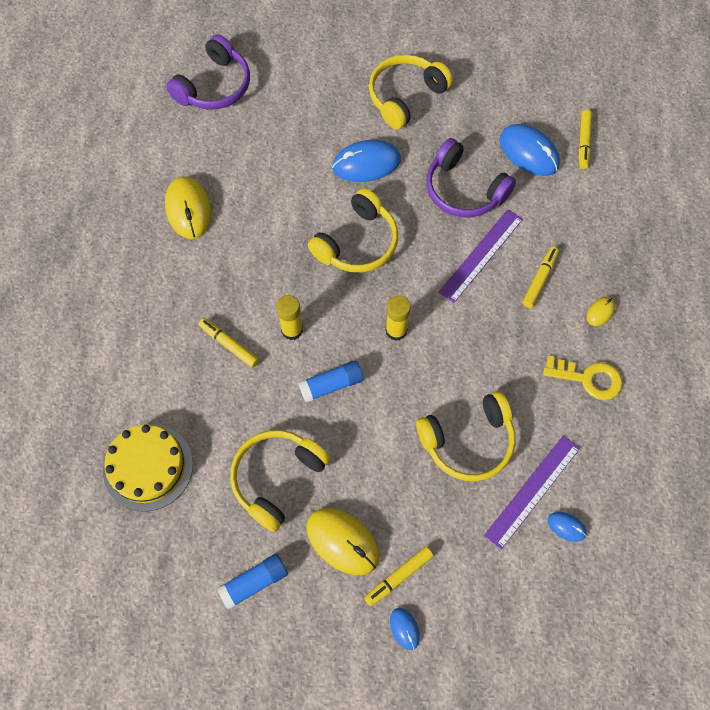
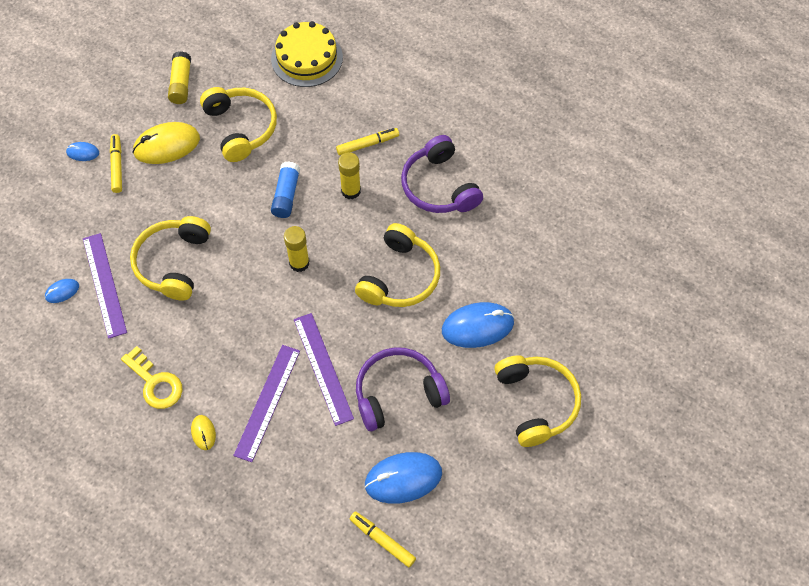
camera: 120 degrees right, 5 degrees down
yellow mouse [165,176,211,239] -> none
purple headphones [166,34,250,110] -> purple headphones moved to [401,135,483,213]
blue glue stick [217,553,288,610] -> yellow glue stick [168,51,191,104]
yellow headphones [308,188,398,273] -> yellow headphones turned 135 degrees counterclockwise [355,223,440,307]
blue mouse [332,140,401,182] -> blue mouse turned 60 degrees clockwise [442,302,514,348]
yellow marker [523,247,559,308] -> purple ruler [233,345,300,462]
yellow key [543,356,622,400] -> yellow key turned 90 degrees counterclockwise [121,346,183,409]

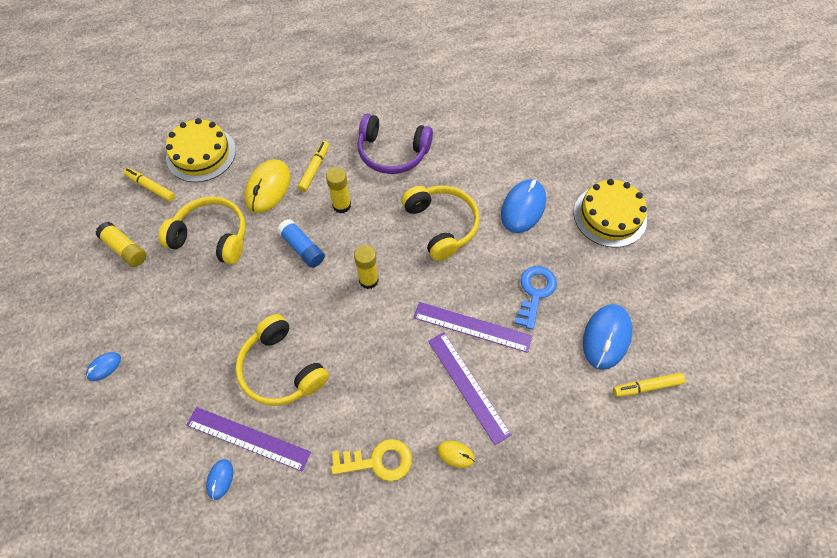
camera: 50 degrees left, 0 degrees up
yellow marker [110,134,122,193] -> yellow marker moved to [123,168,175,202]
yellow mouse [132,122,200,164] -> yellow mouse moved to [244,159,290,213]
purple headphones [356,347,450,431] -> blue key [514,266,557,330]
yellow headphones [495,355,581,447] -> yellow cake [574,179,647,248]

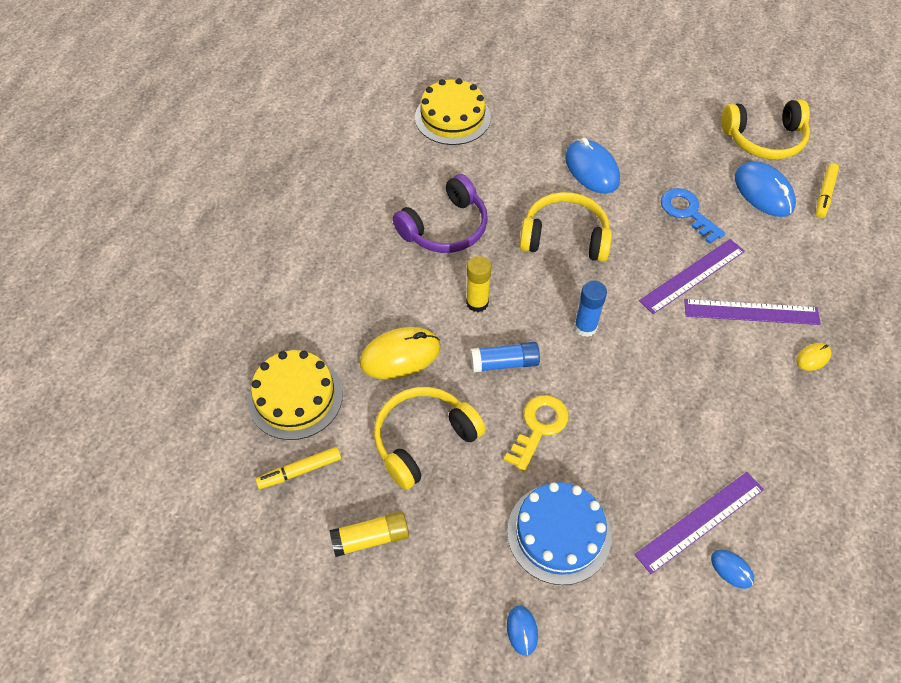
camera: 55 degrees left, 5 degrees down
yellow headphones [235,314,329,406] -> yellow headphones moved to [721,100,810,160]
yellow mouse [244,159,290,213] -> yellow mouse turned 75 degrees counterclockwise [360,327,440,379]
yellow marker [298,141,329,192] -> none
yellow key [331,439,412,481] -> yellow key moved to [504,395,569,472]
yellow glue stick [354,245,379,289] -> blue glue stick [574,281,607,337]
yellow cake [574,179,647,248] -> yellow cake moved to [415,78,491,145]
none -> blue cake [507,482,612,585]

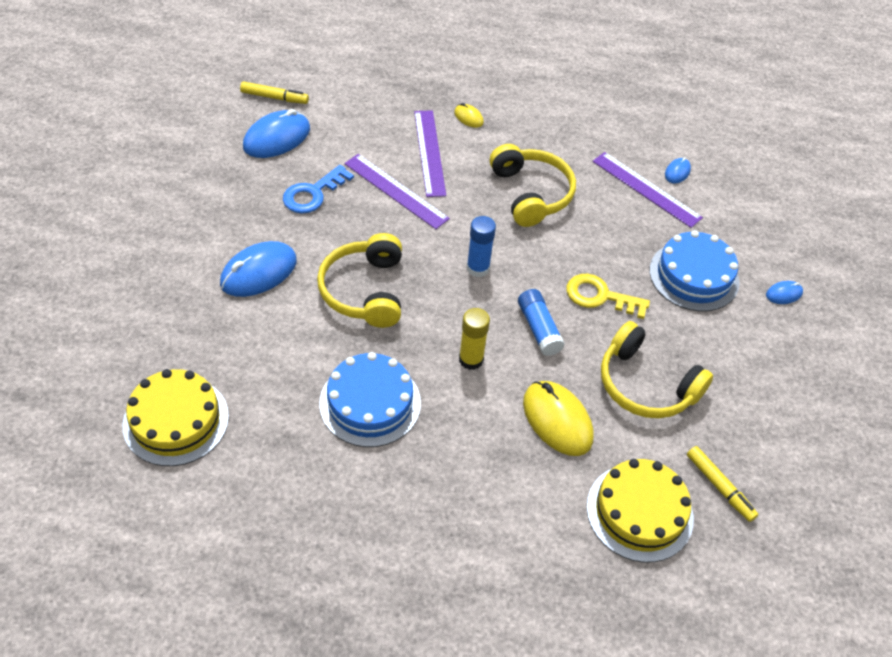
camera: 105 degrees left, 5 degrees down
yellow glue stick [330,511,409,557] -> none
purple headphones [393,174,488,253] -> blue cake [319,352,421,447]
yellow headphones [721,100,810,160] -> yellow headphones moved to [490,144,576,227]

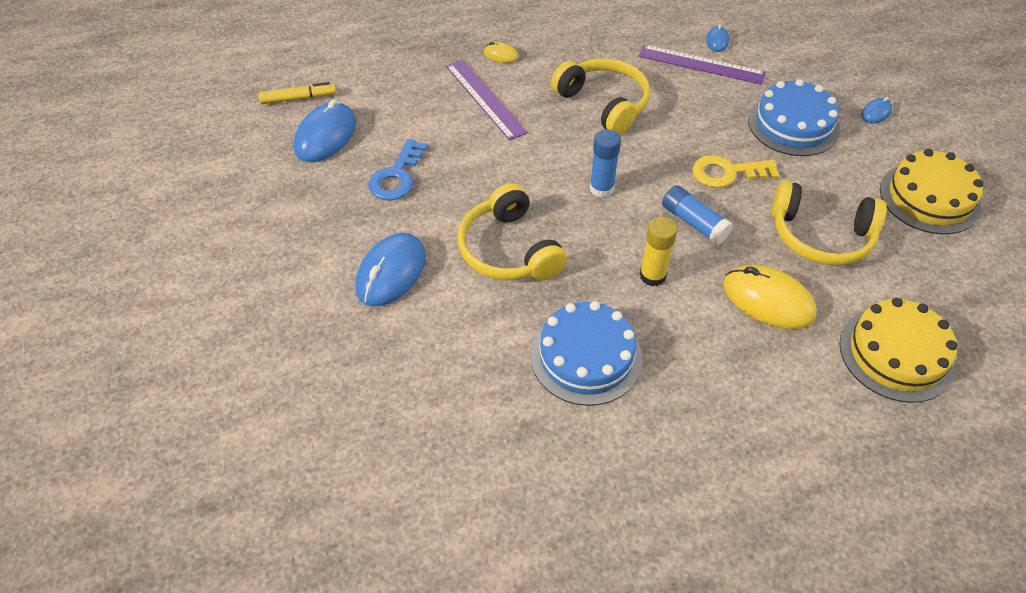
camera: 20 degrees left, 0 degrees up
yellow cake [123,369,229,466] -> yellow cake moved to [880,149,983,234]
purple ruler [344,154,450,229] -> none
yellow marker [687,446,758,522] -> none

